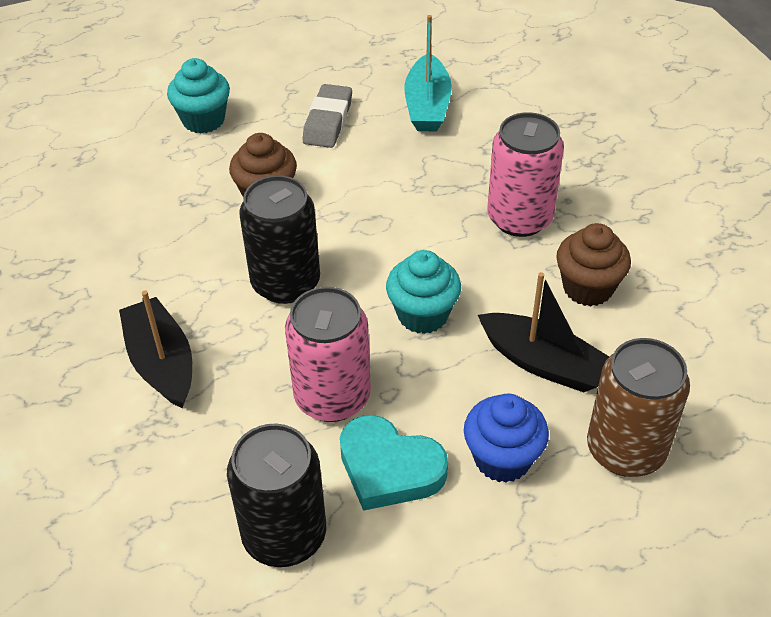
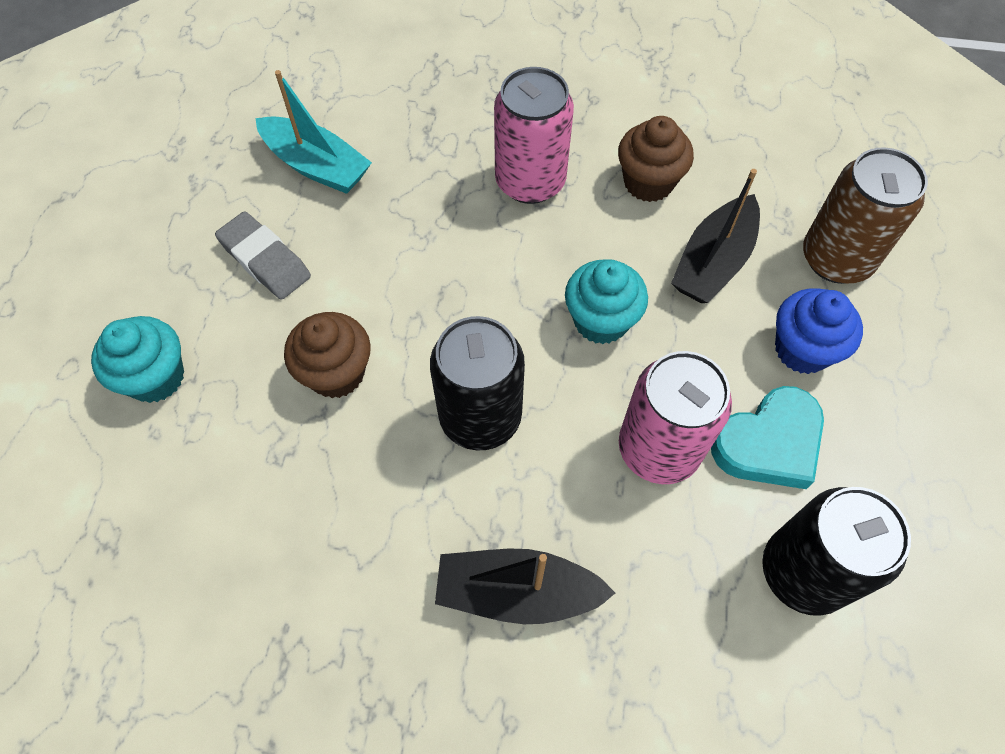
camera: 60 degrees left, 15 degrees up
black boat [478,272,609,392] -> black boat turned 150 degrees clockwise [671,169,760,303]

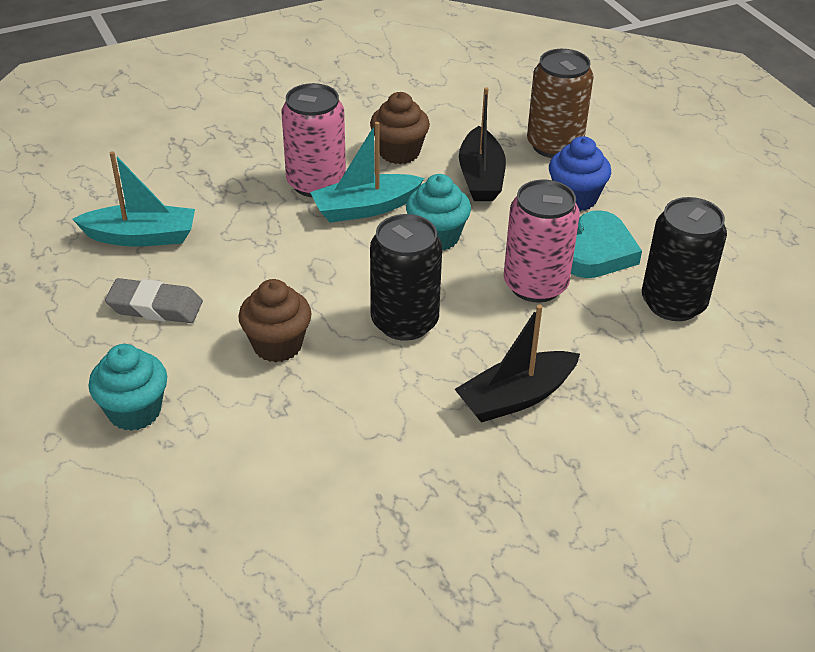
camera: 35 degrees left, 20 degrees down
none -> turquoise boat [310,122,424,223]

